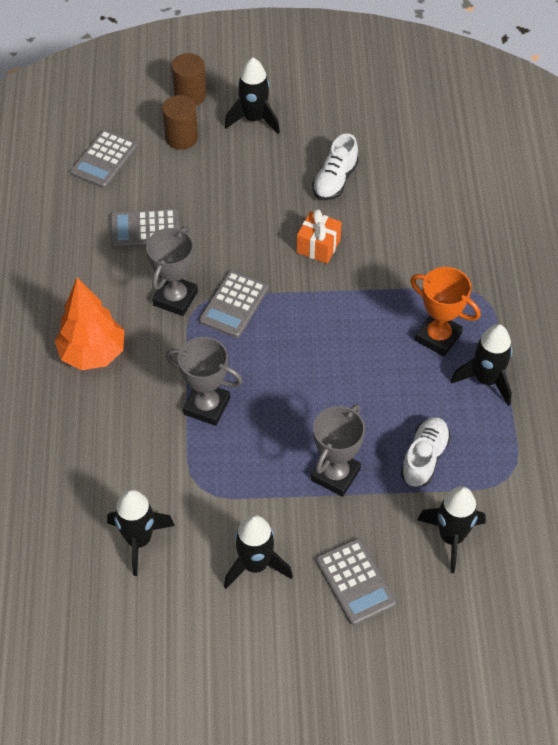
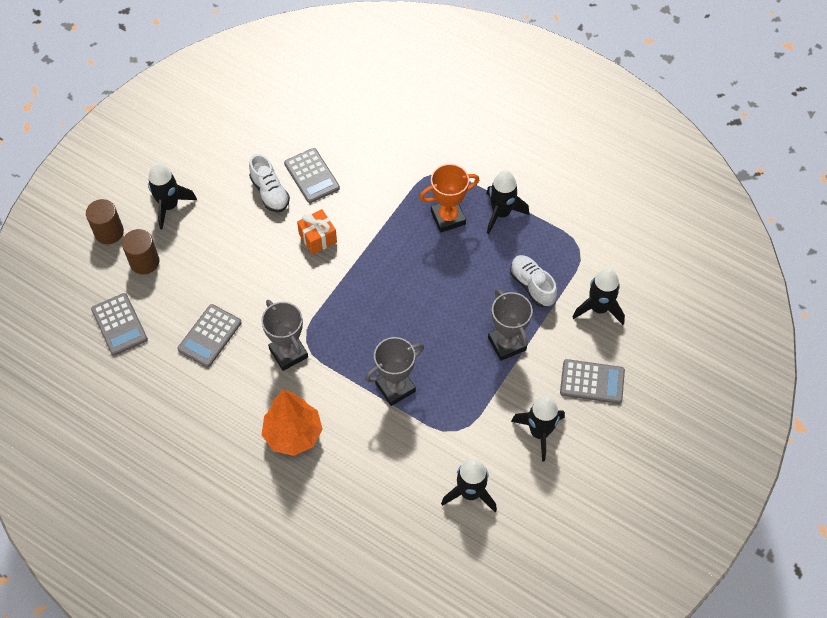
camera: 55 degrees left, 5 degrees up
grey calculator [199,270,269,338] -> grey calculator moved to [284,148,340,203]

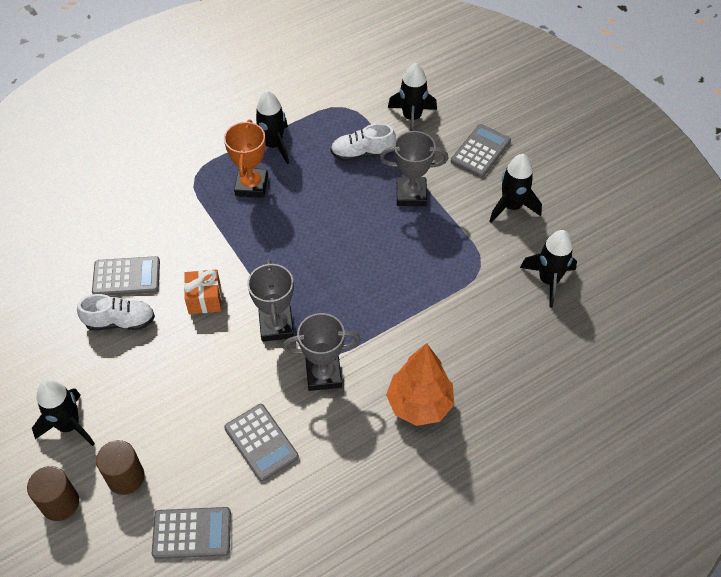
camera: 65 degrees left, 5 degrees down
grey trophy [365,337,424,406] -> grey trophy moved to [247,259,294,342]

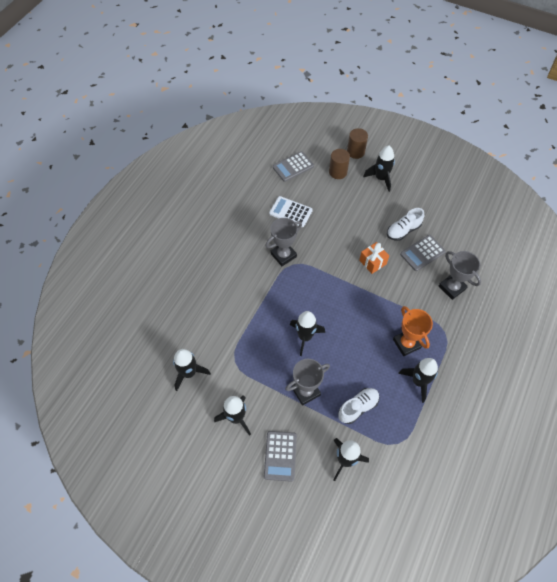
camera: 150 degrees right, 5 degrees up
grey calculator [224,404,299,482] -> white calculator [269,196,313,227]
grey trophy [247,259,294,342] -> grey trophy moved to [439,251,481,300]
orange tree [386,343,454,426] -> none
none -> black rocket [290,311,325,356]

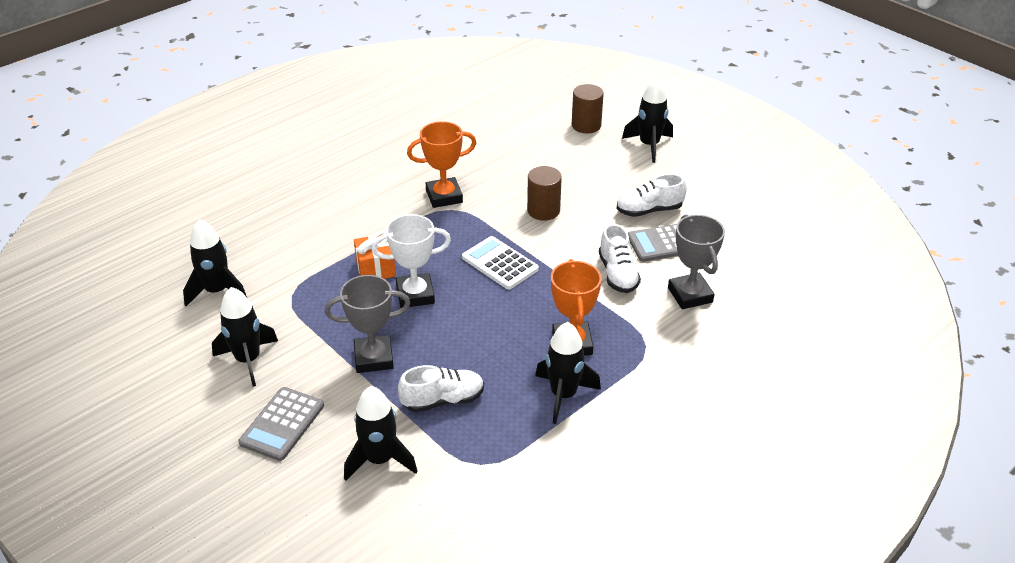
camera: 20 degrees right, 20 degrees down
grey trophy [266,218,302,266] -> orange trophy [407,121,476,208]
white calculator [269,196,313,227] -> white calculator moved to [462,236,539,290]
grey calculator [273,151,314,182] -> none
black rocket [290,311,325,356] -> white trophy [372,214,451,308]
brown cylinder [347,128,368,159] -> brown cylinder moved to [527,166,562,221]
orange gift [359,242,389,274] -> orange gift moved to [354,231,396,279]
none -> white shoe [599,224,641,293]

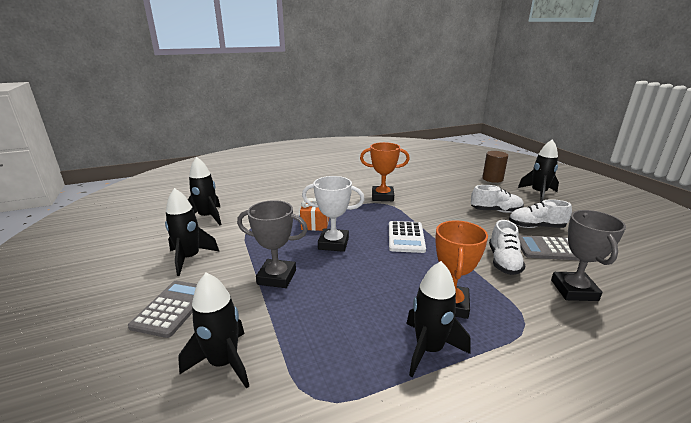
camera: 20 degrees right, 15 degrees down
grey calculator [238,387,324,461] -> grey calculator turned 150 degrees clockwise [128,281,197,338]
white shoe [398,365,484,412] -> white shoe moved to [471,185,524,213]
white calculator [462,236,539,290] -> white calculator turned 150 degrees counterclockwise [389,221,426,253]
brown cylinder [527,166,562,221] -> none

